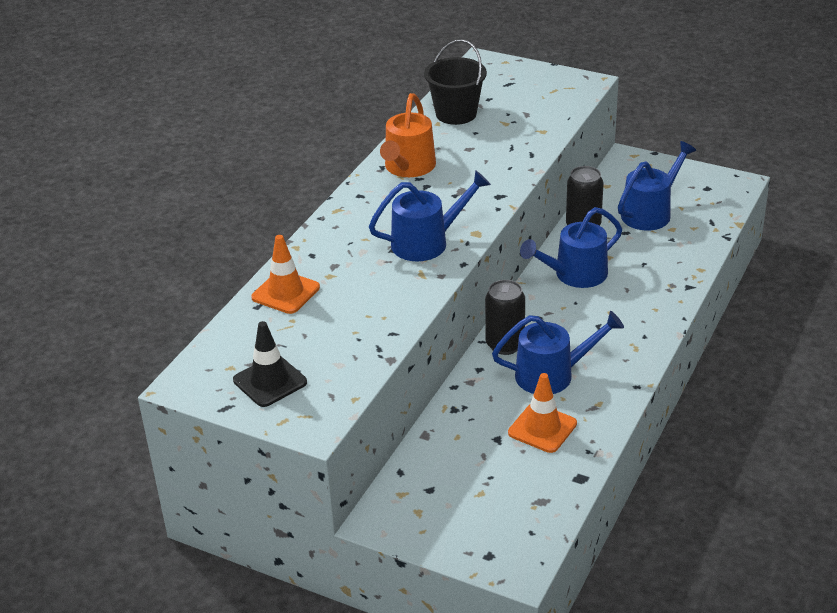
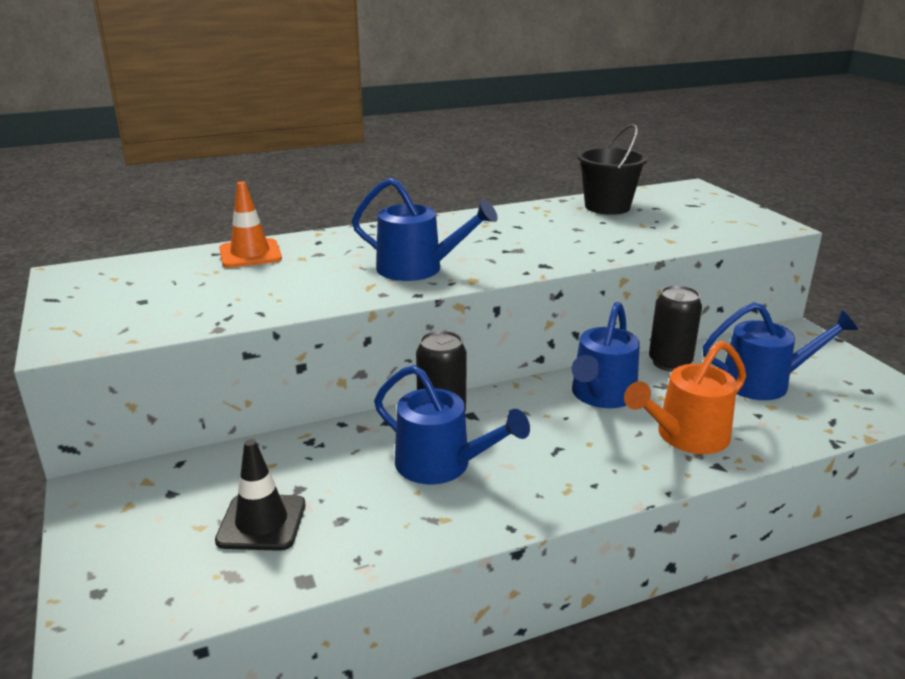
camera: 40 degrees right, 10 degrees down
black traffic cone [233,321,307,407] -> black traffic cone moved to [215,439,305,551]
orange watering can [380,93,436,177] -> orange watering can moved to [624,341,746,454]
orange traffic cone [508,373,577,453] -> none
blue watering can [520,207,622,288] -> blue watering can turned 75 degrees counterclockwise [572,302,640,408]

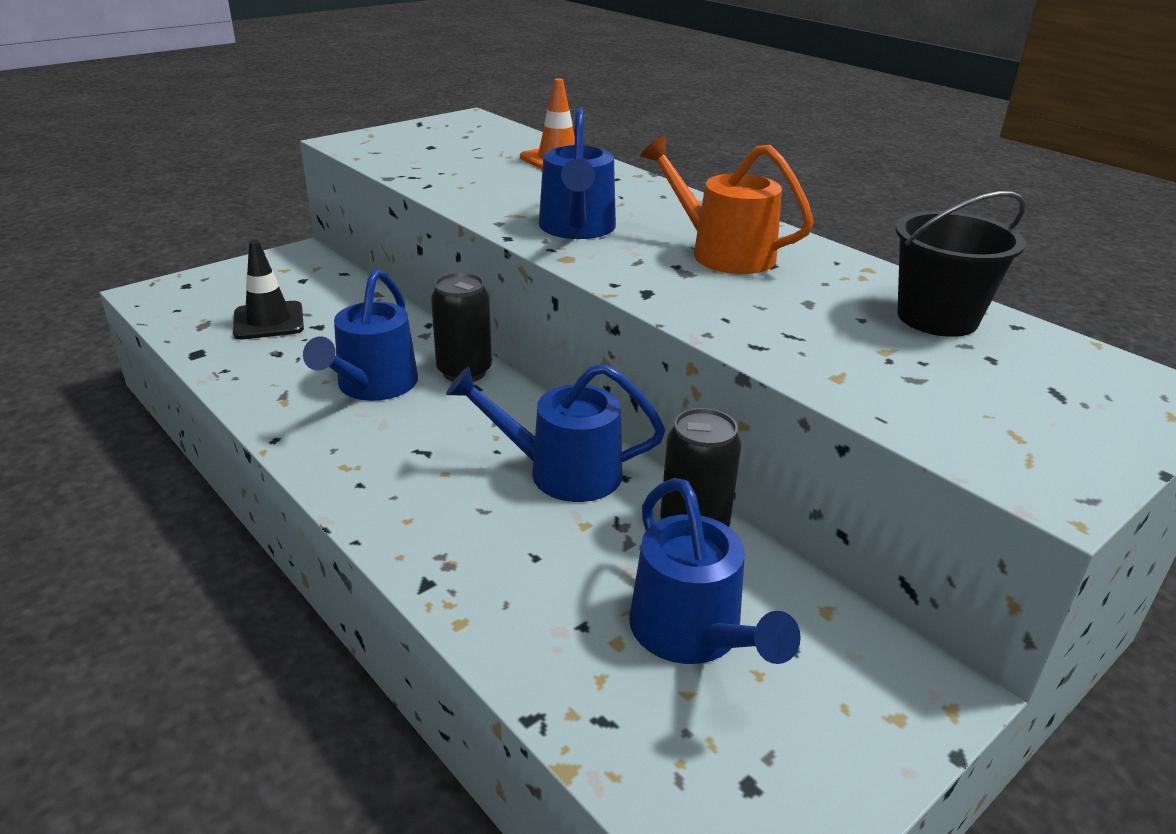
camera: 70 degrees right, 5 degrees up
orange watering can [624,341,746,454] -> orange watering can moved to [640,136,814,274]

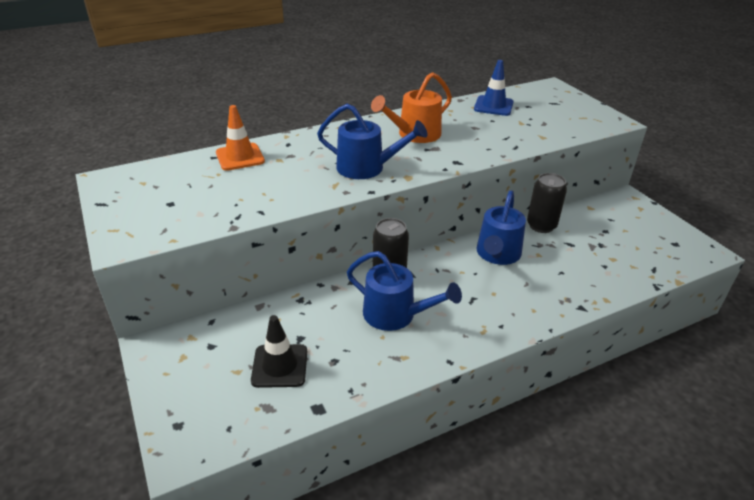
camera: 75 degrees left, 5 degrees up
blue watering can [629,478,801,664] -> none
black bucket [895,191,1026,337] -> blue traffic cone [474,60,514,116]

